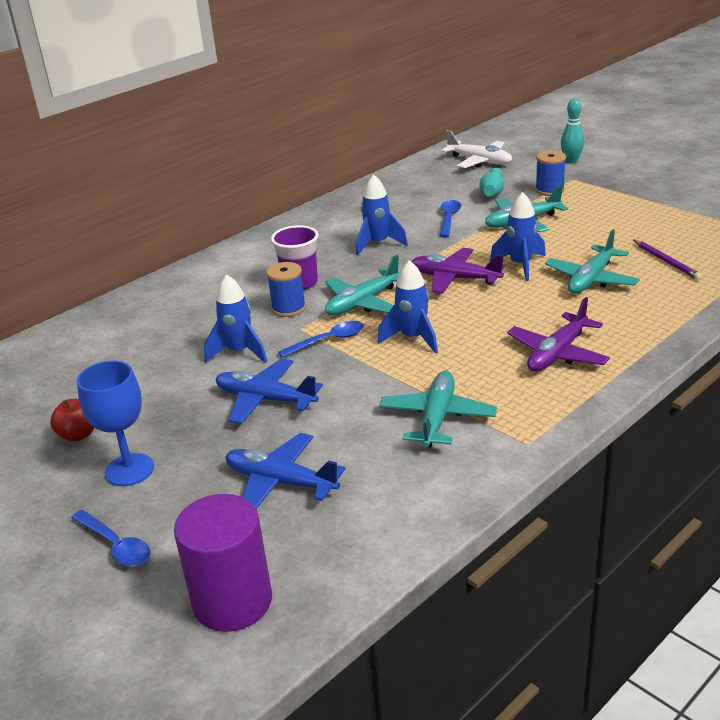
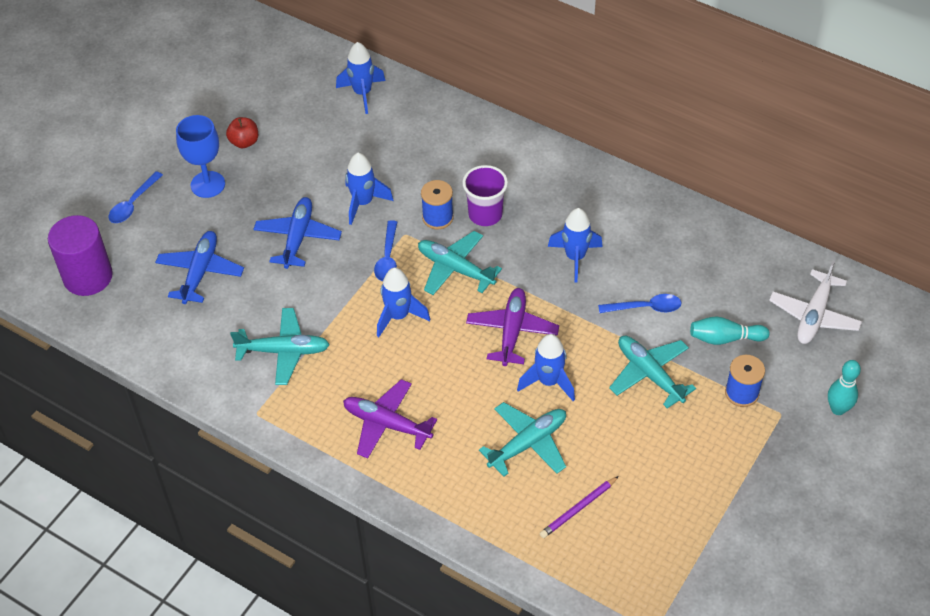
camera: 75 degrees right, 20 degrees up
blue spoon [278,321,364,358] -> blue spoon turned 45 degrees clockwise [374,220,397,281]
turquoise plane [545,229,640,294] -> turquoise plane turned 120 degrees clockwise [479,402,566,477]
none -> blue rocket [336,42,385,114]

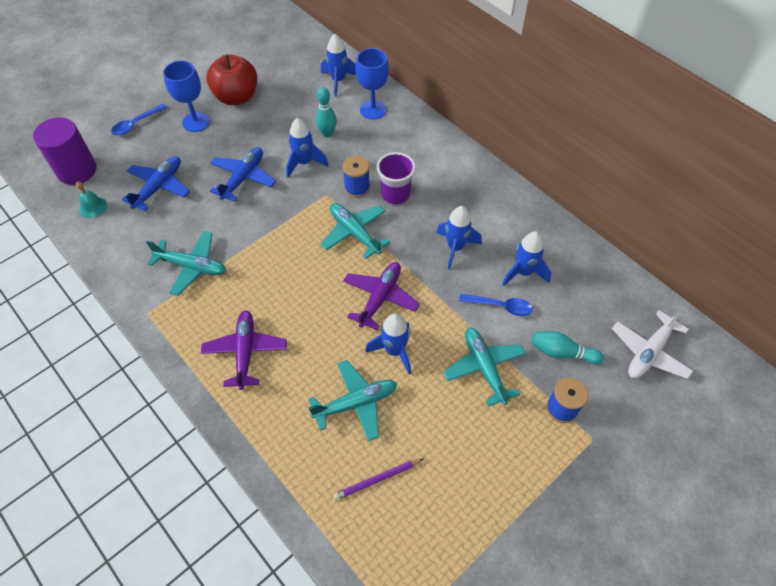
camera: 15 degrees right, 5 degrees up
red apple [226,117,258,148] -> red apple [207,54,257,105], size x1.96
purple plane [343,379,437,458] -> purple plane turned 45 degrees clockwise [201,310,287,390]
blue spoon [374,220,397,281] -> none
blue rocket [377,267,430,337] -> blue rocket moved to [502,231,551,287]
turquoise bowling pin [828,360,861,415] -> turquoise bowling pin moved to [316,87,337,137]
none -> turquoise bell [76,181,107,218]
none -> blue goblet [356,48,389,120]

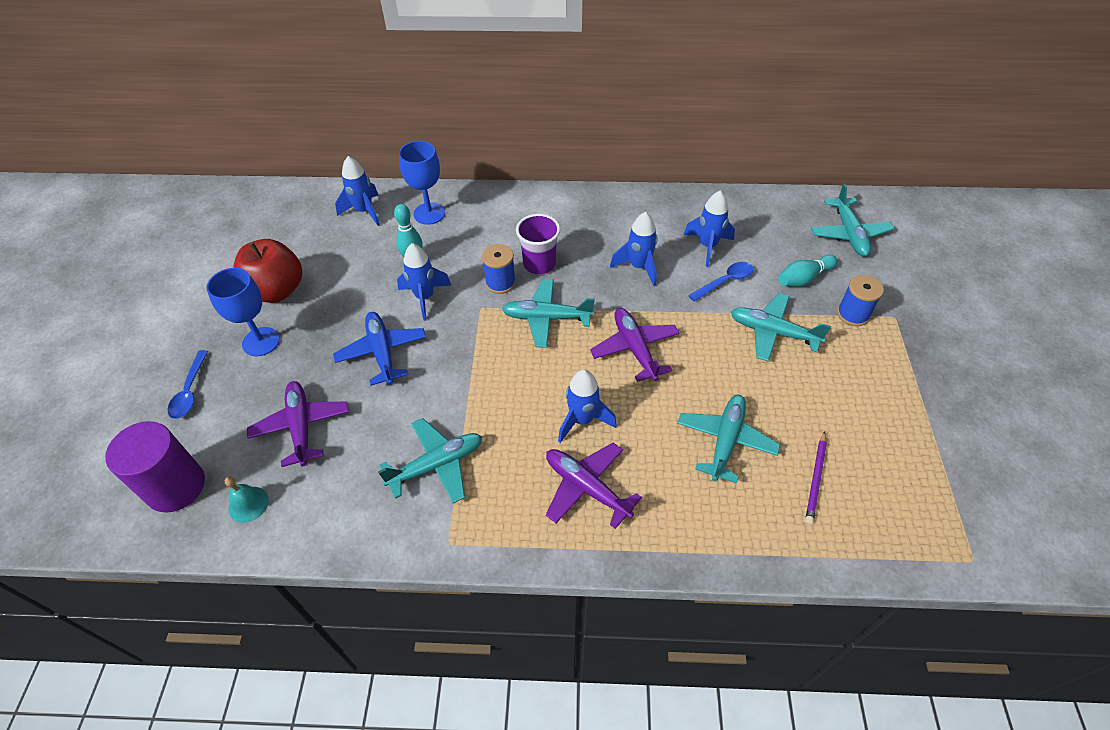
camera: 45 degrees left, 5 degrees down
blue plane [122,156,190,211] -> purple plane [247,381,349,467]
blue rocket [365,314,411,375] -> blue rocket moved to [558,369,617,443]
white plane [612,308,693,379] -> turquoise plane [811,184,894,256]

